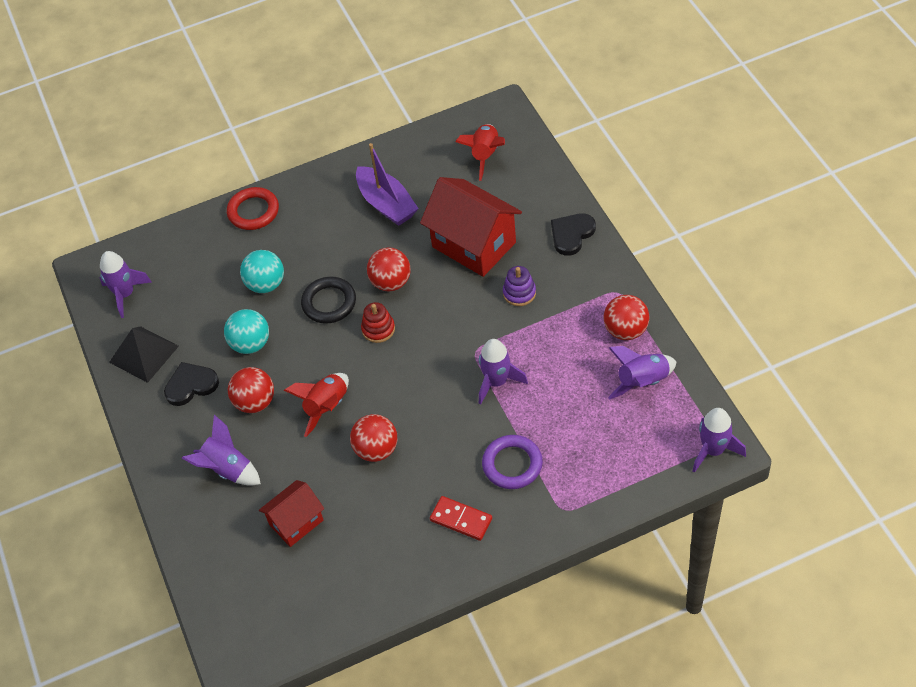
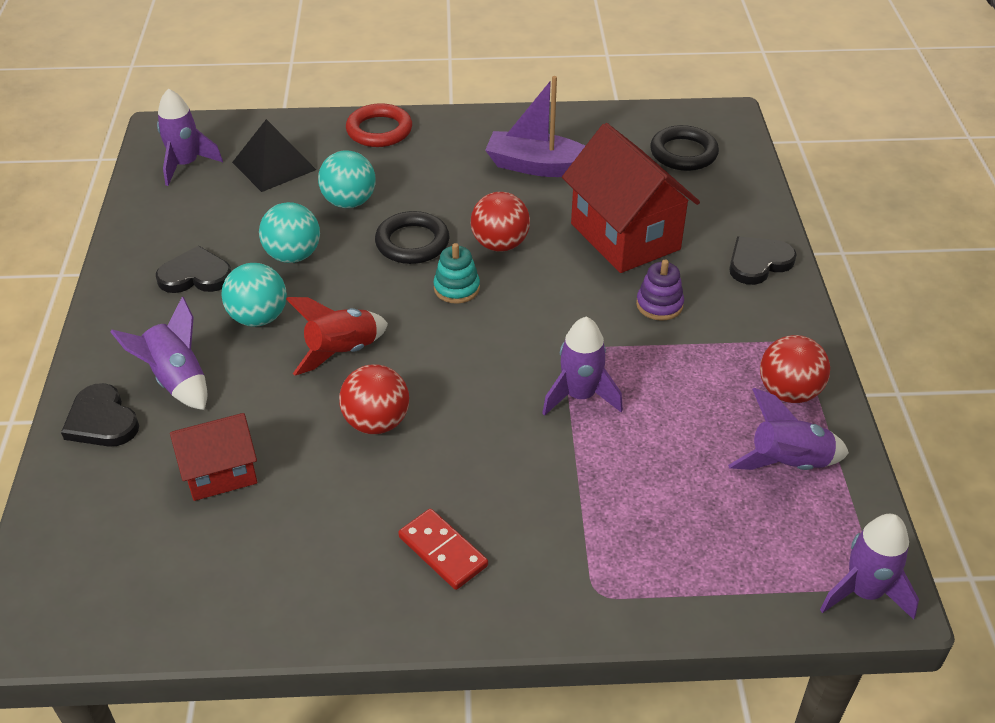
camera: 15 degrees right, 10 degrees down
black pyramid [109,326,179,383] -> black pyramid moved to [232,119,316,192]
red ball [228,367,274,413] -> turquoise ball [221,263,287,327]
purple boat [356,143,419,226] -> purple boat turned 120 degrees clockwise [485,76,585,177]
red stacking toy [361,302,395,343] -> turquoise stacking toy [434,243,480,304]
red rocket [455,124,505,181] -> black ring [650,125,719,171]
purple ring [482,435,543,489] -> none
none -> black heart [61,383,139,447]

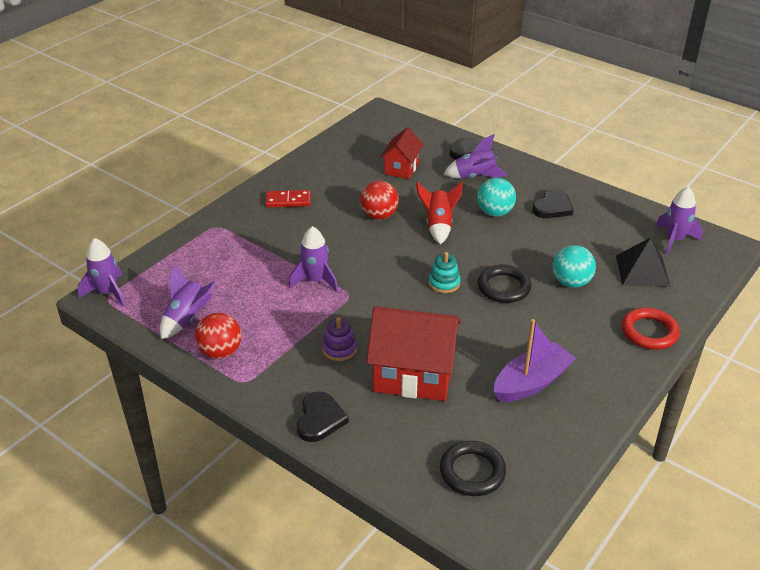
camera: 130 degrees right, 5 degrees down
turquoise ball [259,202,320,263] -> none
red ball [471,192,530,252] -> none

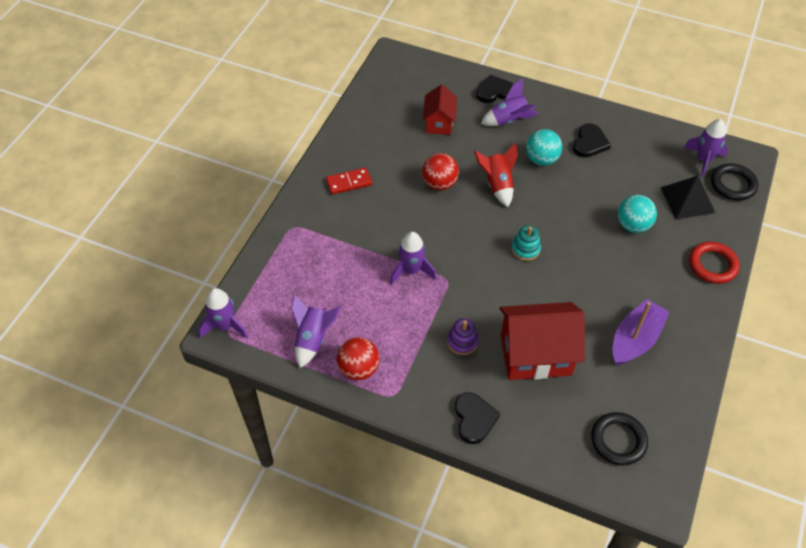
camera: 15 degrees left, 15 degrees up
black ring [477,265,532,303] -> black ring moved to [711,163,758,201]

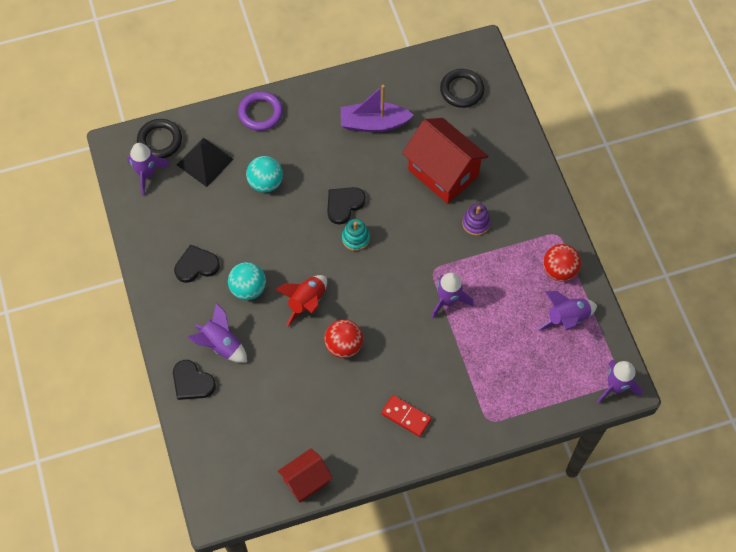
camera: 130 degrees left, 10 degrees up
red house [423,84,457,135] -> red house moved to [278,448,332,502]
black heart [455,392,500,444] -> black heart moved to [327,187,366,225]
red ring [689,242,740,284] -> purple ring [238,91,283,131]

